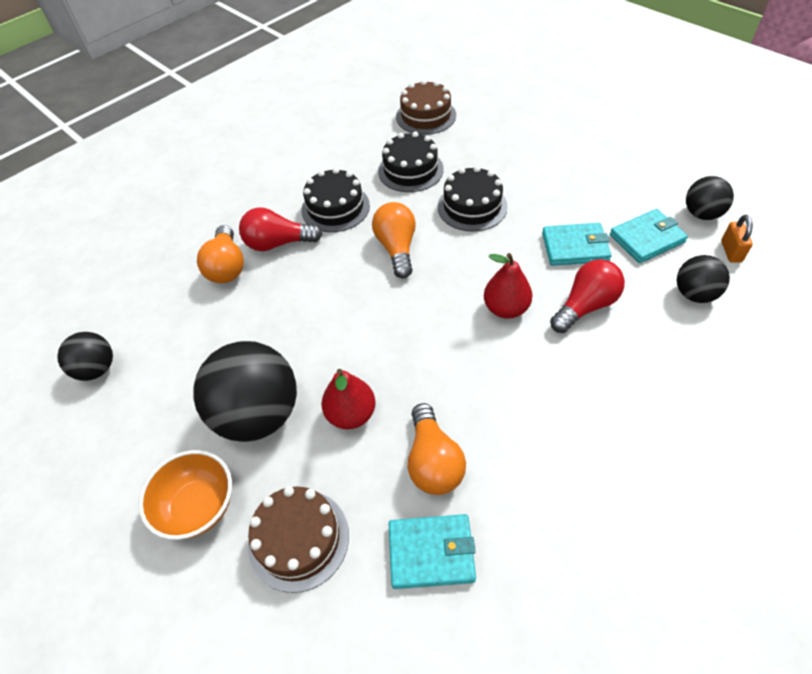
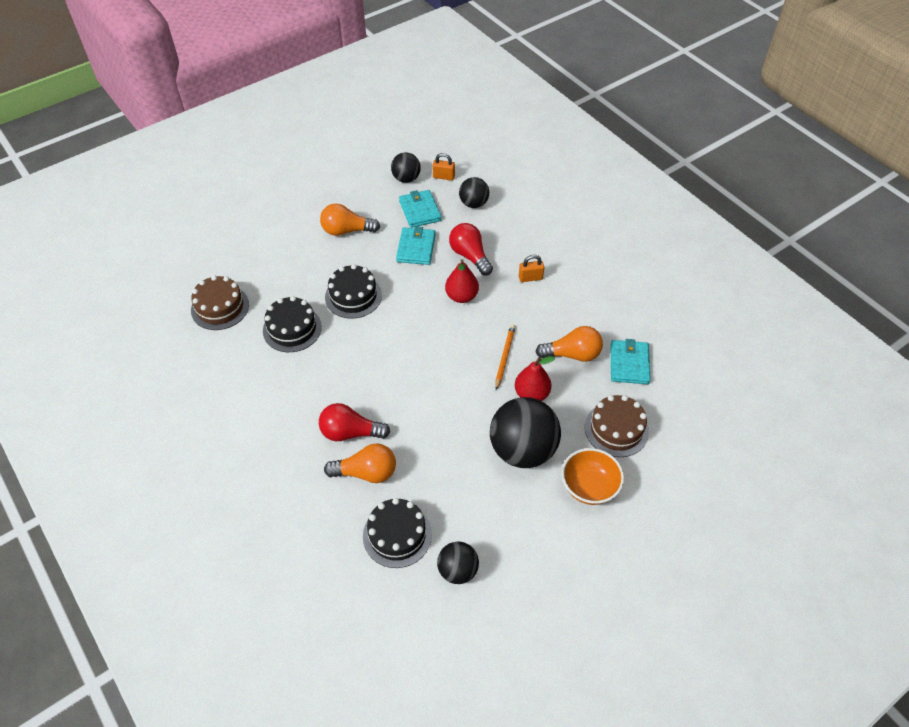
camera: 85 degrees left, 0 degrees up
red light bulb [239,207,322,251] -> red light bulb turned 90 degrees clockwise [319,403,390,441]
black cake [301,168,370,232] -> black cake moved to [363,498,432,568]
orange light bulb [372,202,416,278] -> orange light bulb moved to [320,203,380,236]
none -> orange pencil [495,324,516,390]
none -> orange padlock [519,255,544,282]

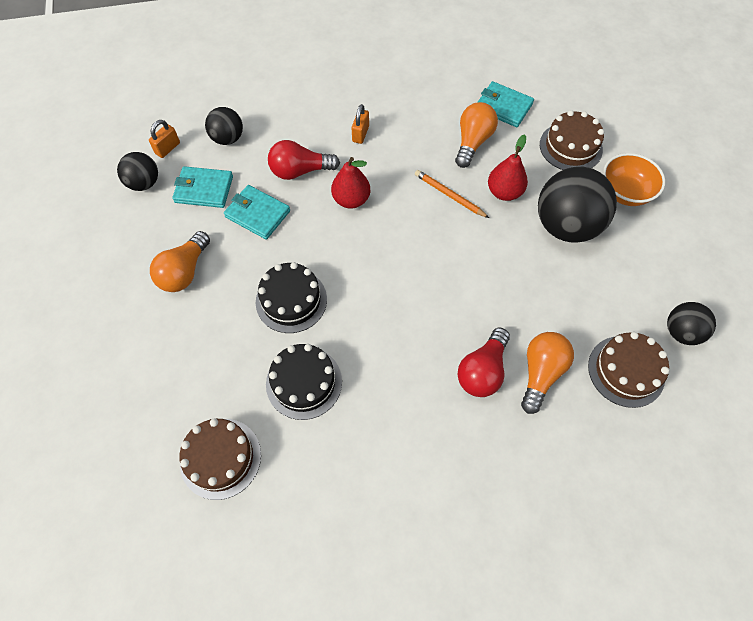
camera: 65 degrees left, 10 degrees up
black cake [363,498,432,568] -> brown cake [588,332,670,408]

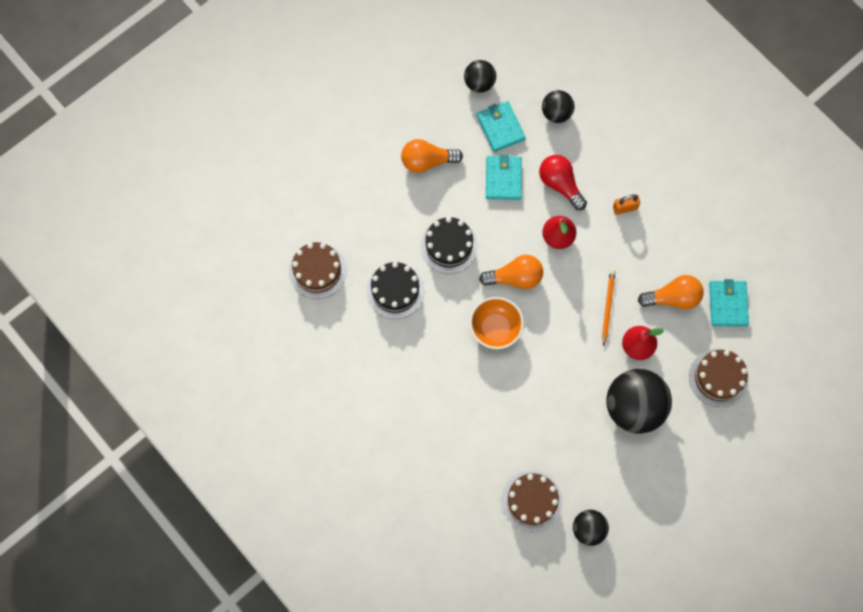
camera: 60 degrees right, 10 degrees up
orange padlock [149,120,180,158] -> none
red light bulb [458,328,510,397] -> none
orange light bulb [521,332,574,414] -> orange light bulb moved to [479,255,543,289]
orange bowl [603,153,666,206] -> orange bowl moved to [470,297,524,349]

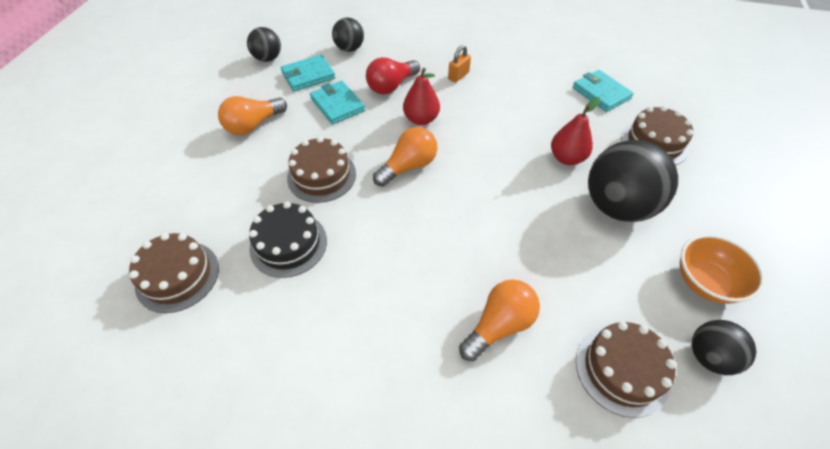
camera: 35 degrees left, 20 degrees down
black cake [420,217,478,274] -> brown cake [287,137,356,203]
orange bowl [470,297,524,349] -> orange bowl moved to [680,234,765,304]
turquoise wallet [477,101,526,152] -> turquoise wallet turned 60 degrees counterclockwise [281,55,335,92]
red light bulb [539,155,587,210] -> red light bulb turned 60 degrees counterclockwise [366,57,420,95]
orange pencil [602,270,616,346] -> none
orange light bulb [638,275,704,310] -> orange light bulb moved to [459,279,540,361]

